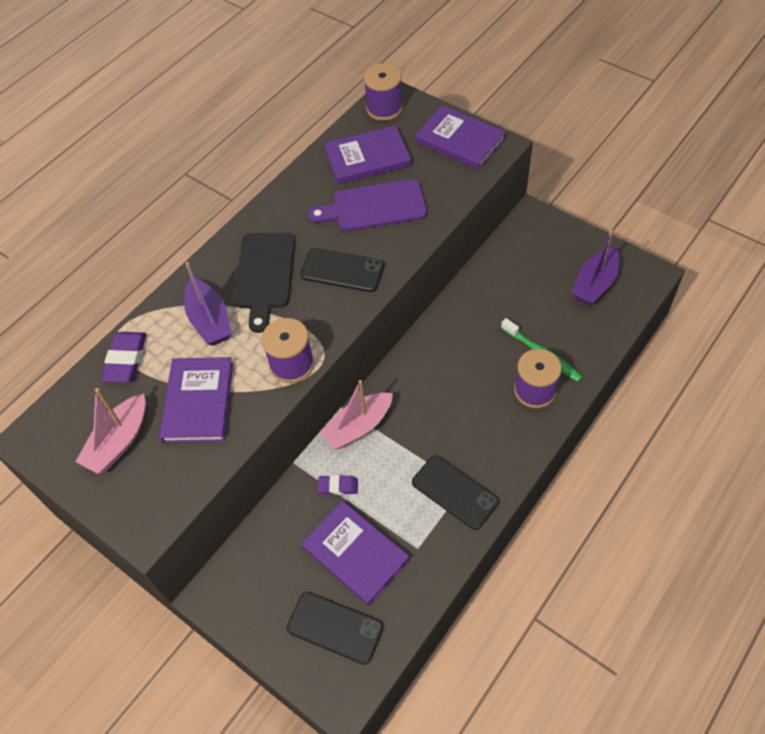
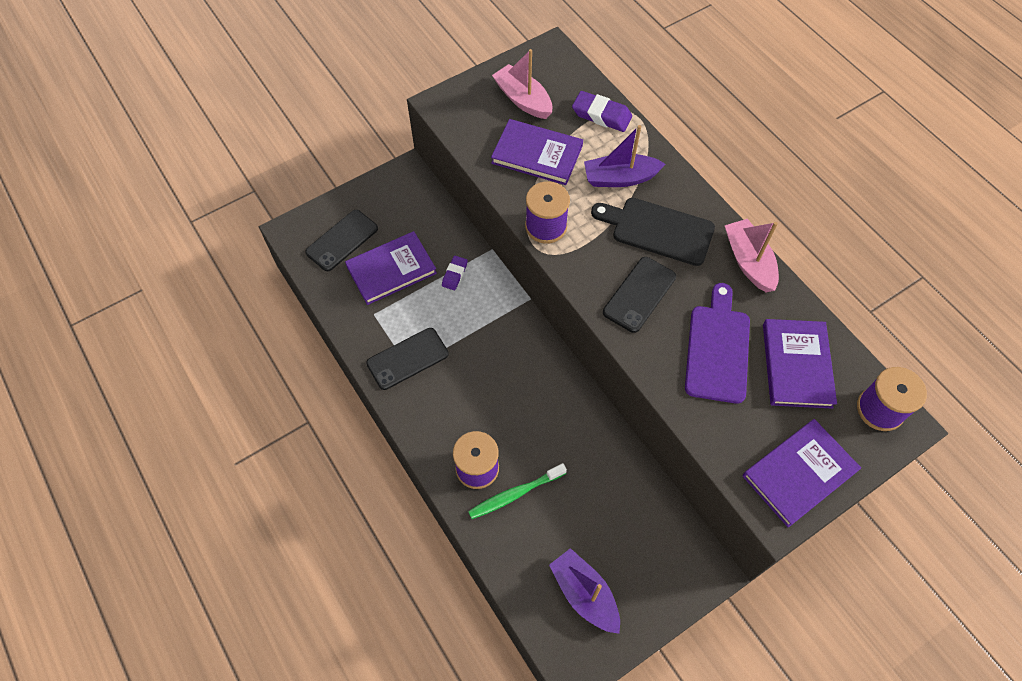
camera: 105 degrees right, 5 degrees up
pink boat [319,380,393,450] -> pink boat moved to [725,219,779,293]

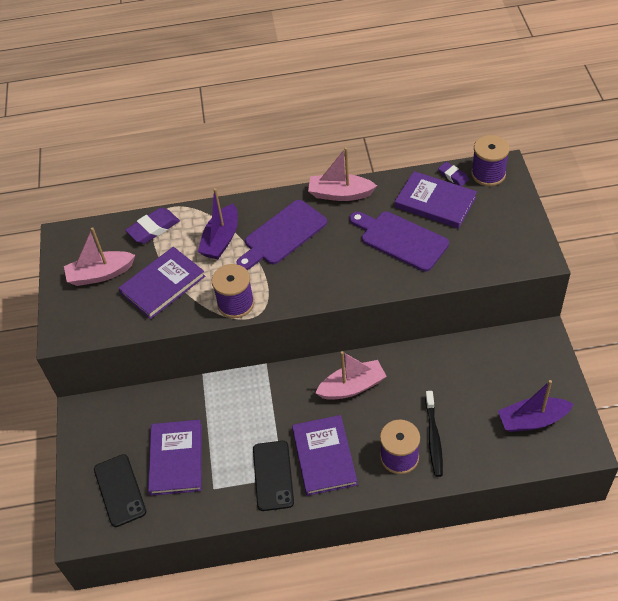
camera: 60 degrees left, 10 degrees down
purple eraser [442,256,468,290] -> purple eraser moved to [438,162,469,186]
green toothbrush [468,463,567,519] -> black toothbrush [425,391,443,477]
black cutting board [591,198,715,266] -> purple cutting board [236,200,327,270]
black phone [603,257,676,333] -> none
purple book [743,419,861,528] -> purple book moved to [292,415,358,496]
none -> pink boat [315,351,387,400]

